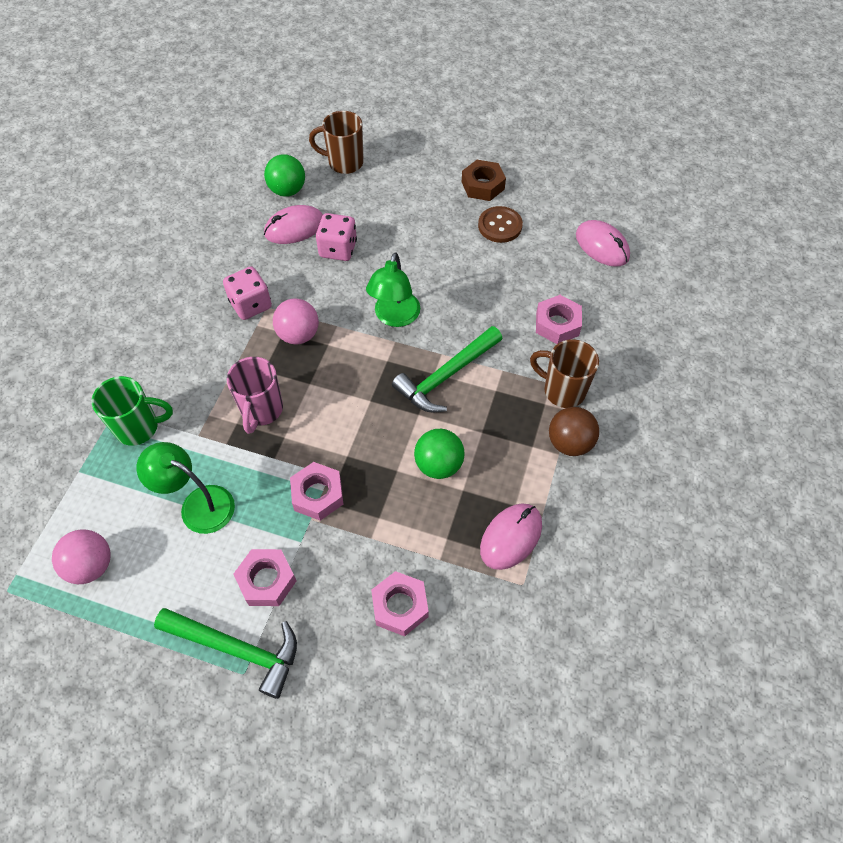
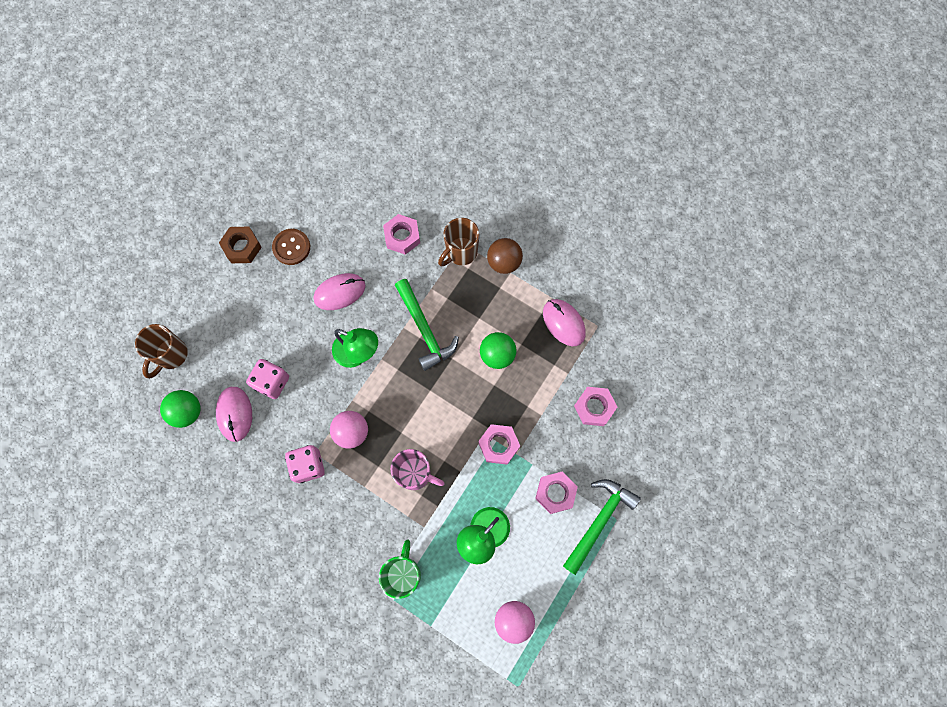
camera: 75 degrees left, 15 degrees up
pink mouse [576,220,630,267] -> pink mouse moved to [314,273,366,310]

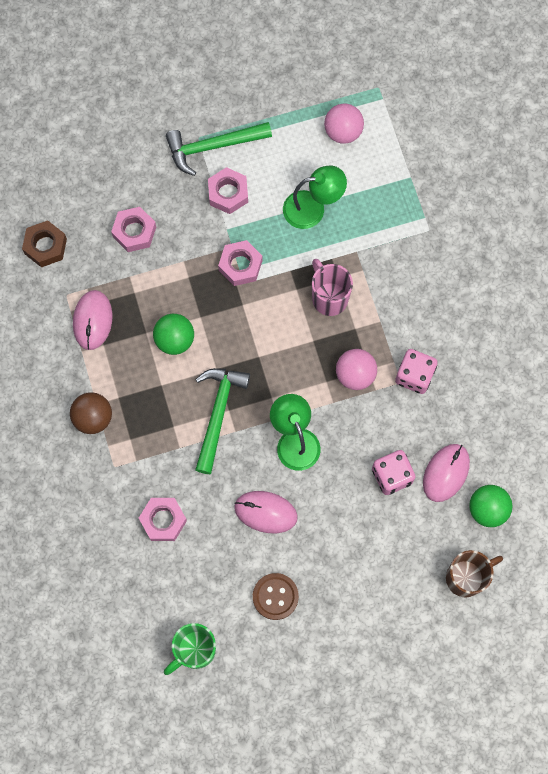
camera: 140 degrees left, 0 degrees up
brown nut [219,227,262,263] -> brown nut moved to [22,220,67,267]
green mug [379,539,421,599] -> green mug moved to [164,623,216,675]
brown mug [438,218,480,266] -> none

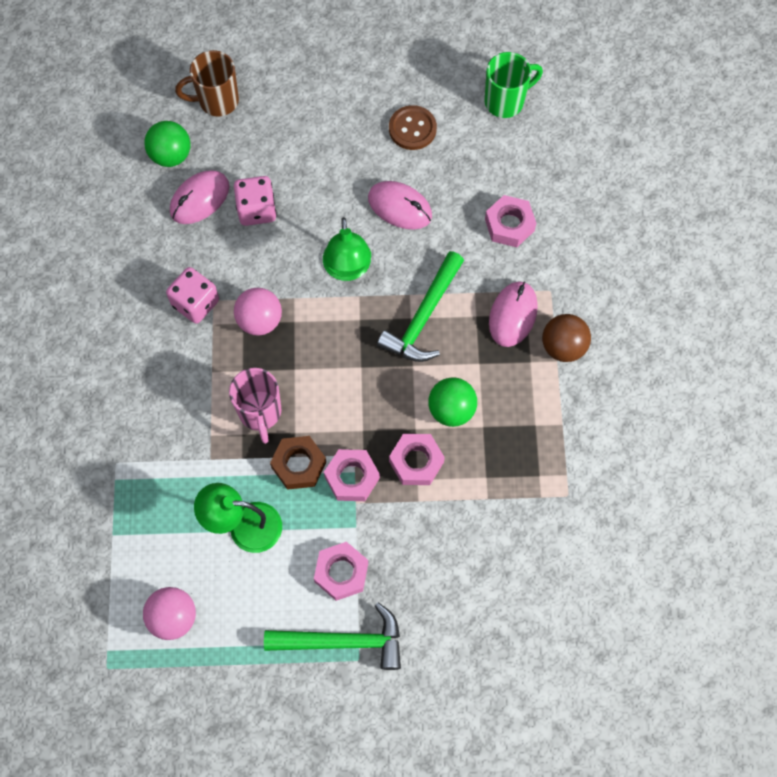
camera: 165 degrees left, 5 degrees down
brown nut [22,220,67,267] -> brown nut moved to [270,436,326,490]
pink mouse [73,290,113,350] -> pink mouse moved to [489,281,538,347]
pink nut [111,207,156,252] -> pink nut moved to [389,434,445,485]

